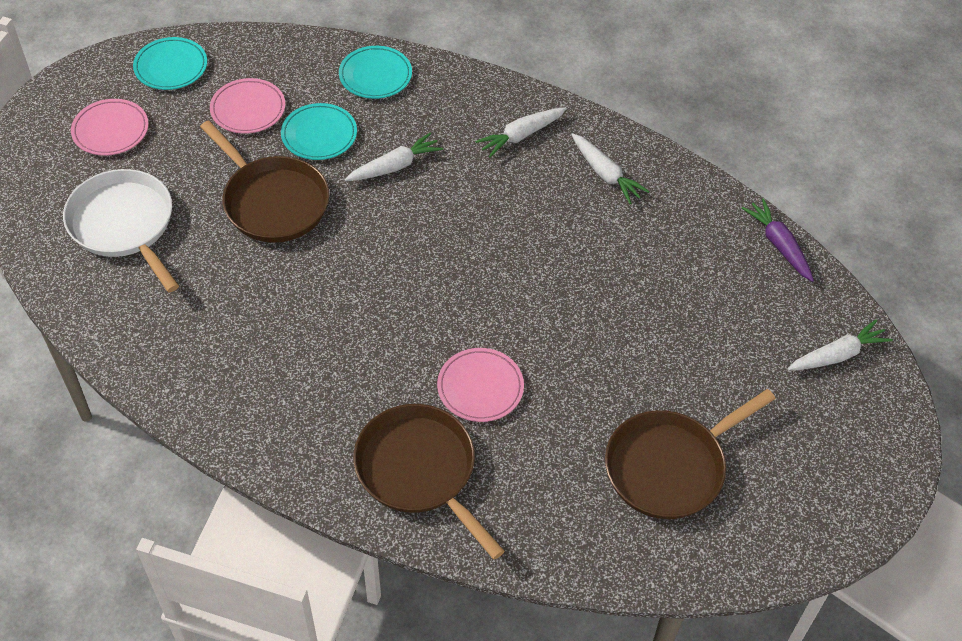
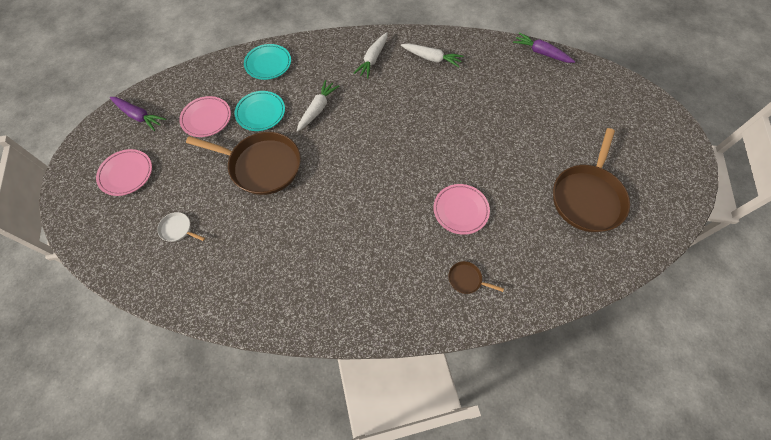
camera: 30 degrees left, 10 degrees up
white pan [63,169,179,292] -> white pan [157,212,205,242], size x0.42
turquoise plate [133,37,207,90] -> purple carrot [109,97,166,131]
brown pan [353,404,505,559] -> brown pan [449,261,504,294], size x0.42
white carrot [787,319,893,371] -> none

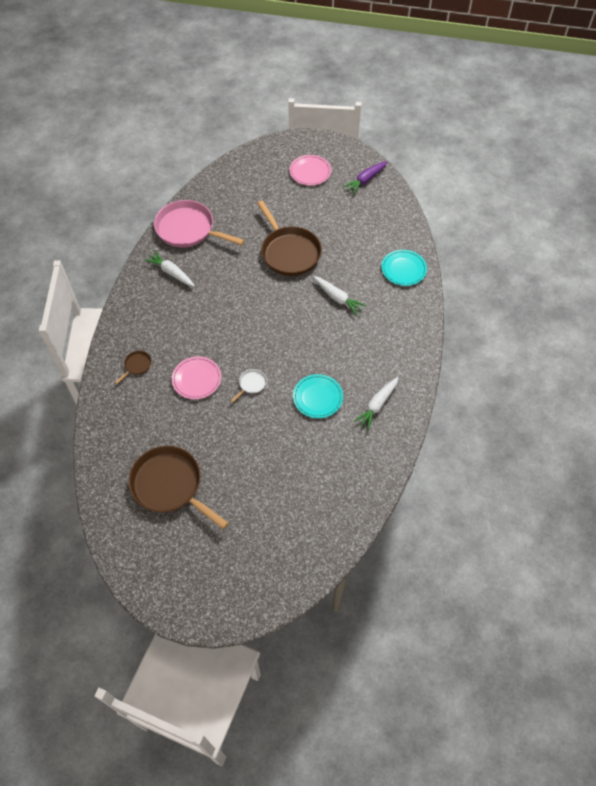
camera: 105 degrees right, 5 degrees down
white pan [157,212,205,242] -> white pan moved to [231,369,267,402]
pink plate [179,96,231,137] -> none
brown pan [186,132,301,195] -> brown pan turned 60 degrees counterclockwise [257,200,322,276]
turquoise plate [234,91,285,131] -> turquoise plate moved to [293,374,343,418]
white carrot [354,32,388,79] -> white carrot moved to [144,251,195,287]
purple carrot [513,32,575,63] -> none
none -> pink pan [154,200,244,247]

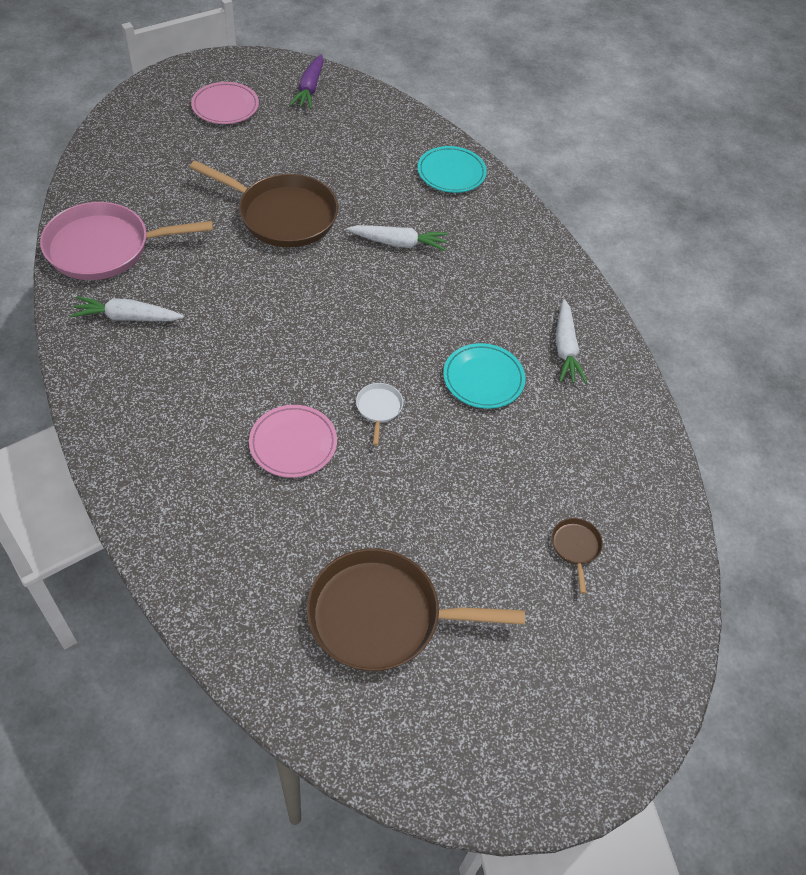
camera: 40 degrees left, 5 degrees down
brown pan [115,351,152,384] -> brown pan moved to [552,518,603,594]

